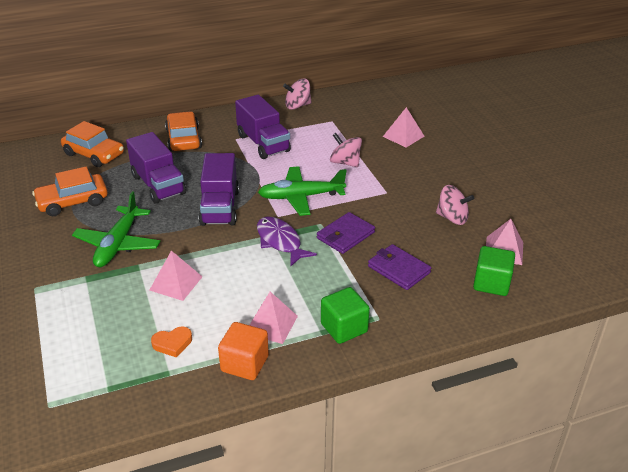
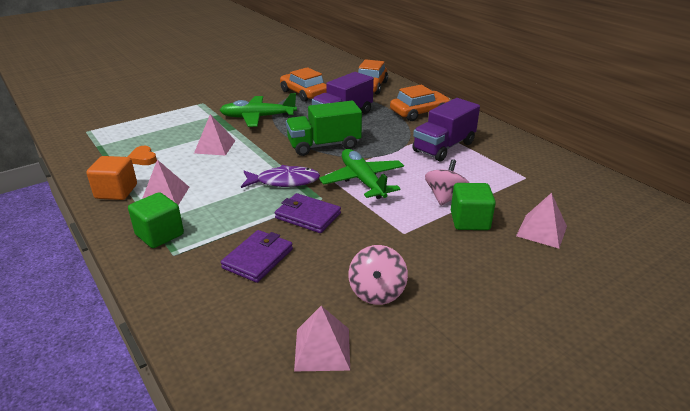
camera: 75 degrees right, 5 degrees down
purple truck [199,153,239,226] -> green truck [286,101,362,156]
purple fish [257,216,317,267] -> purple fish turned 45 degrees clockwise [241,165,320,188]
pink spinning top [283,79,312,110] -> none
green cube [473,246,515,296] -> green cube moved to [451,183,496,230]

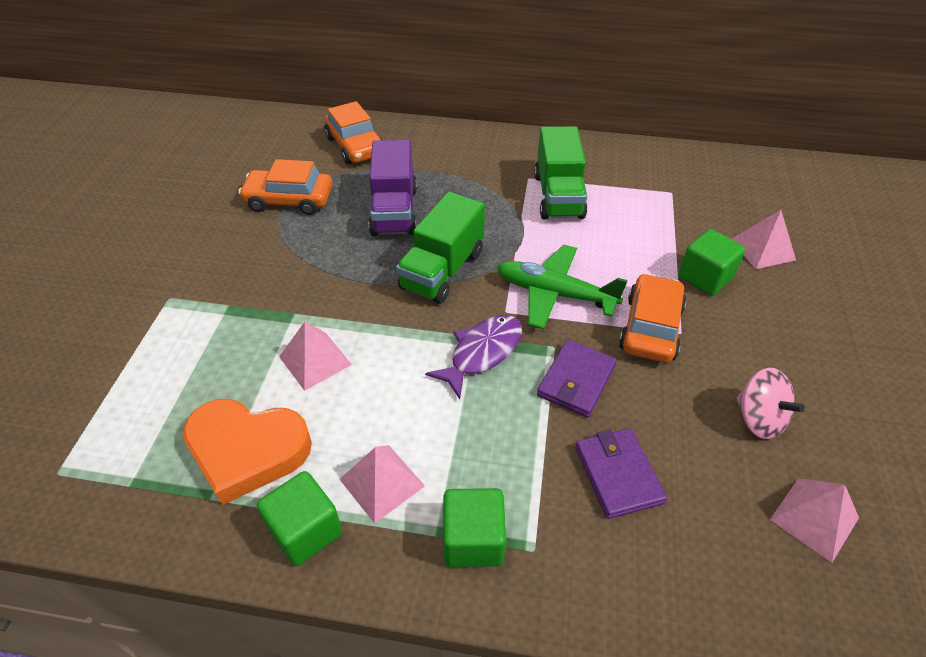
camera: 45 degrees left, 15 degrees up
orange cube [86,156,137,200] -> green cube [257,471,342,566]
orange heart [127,146,157,165] -> orange heart [183,399,312,505], size x2.20
green plane [220,93,297,127] -> none
purple wallet [275,193,341,233] -> purple wallet turned 45 degrees counterclockwise [537,339,617,417]
orange car [390,85,450,121] -> orange car moved to [619,273,686,363]
purple truck [412,98,480,162] -> green truck [534,126,587,219]
pink spinning top [425,159,469,206] -> none

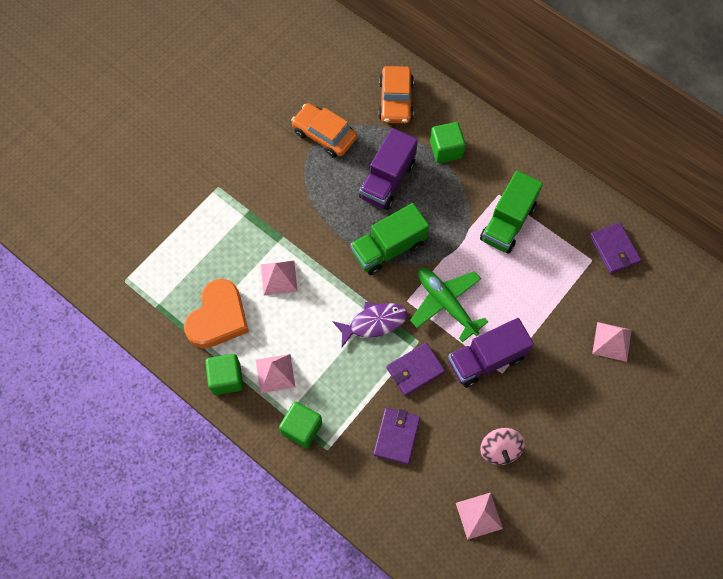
camera: 30 degrees right, 20 degrees up
orange heart [183,399,312,505] -> orange heart turned 105 degrees counterclockwise [184,279,249,349]
orange car [619,273,686,363] -> purple truck [448,318,534,388]
green cube [678,229,745,296] -> green cube moved to [430,122,466,163]
none -> purple wallet [590,222,641,274]

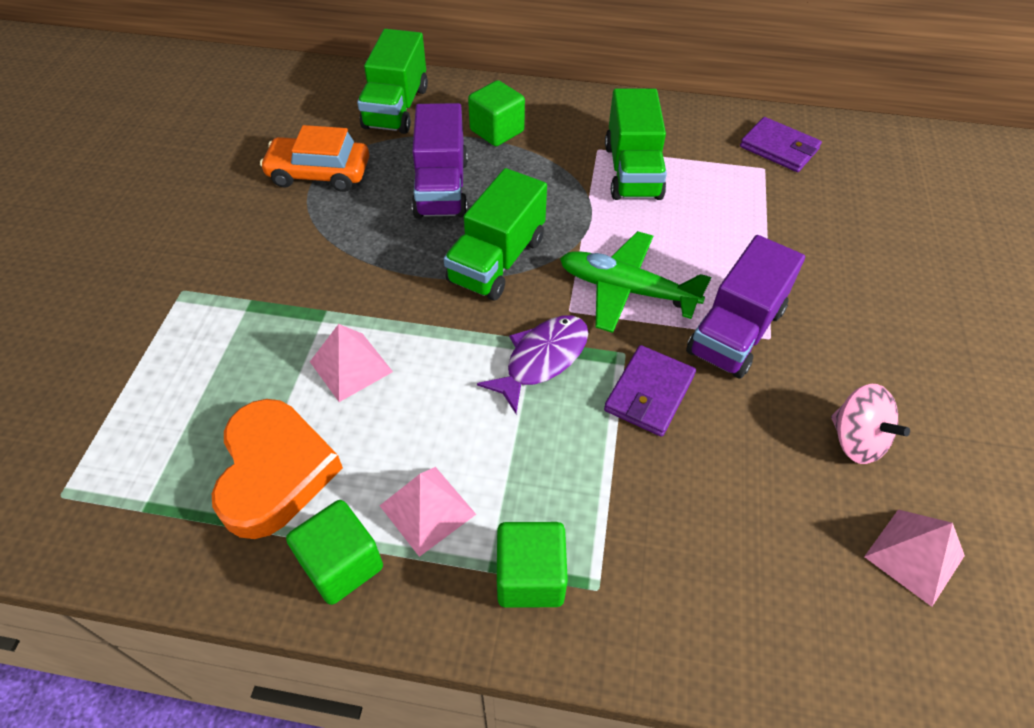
camera: 30 degrees left, 15 degrees down
purple wallet [373,408,420,465] -> none
orange car [378,66,414,123] -> green truck [357,29,428,134]
pink pyramid [592,322,632,362] -> none

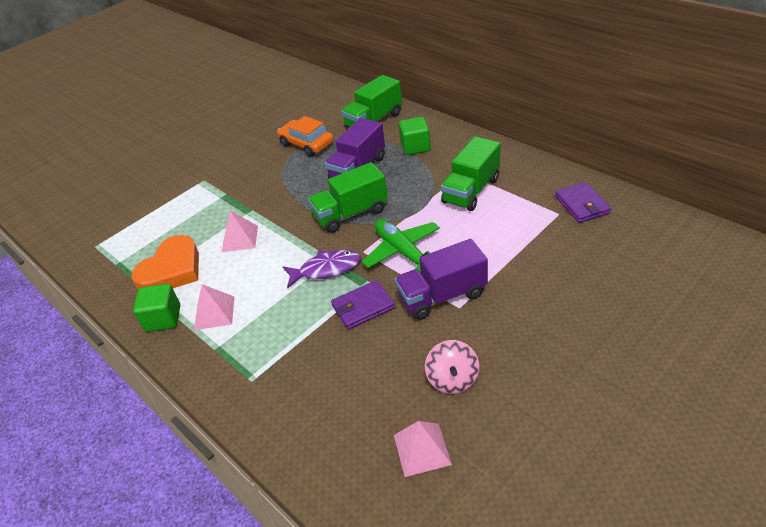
camera: 40 degrees right, 10 degrees down
green cube [497,522,568,607] -> none

